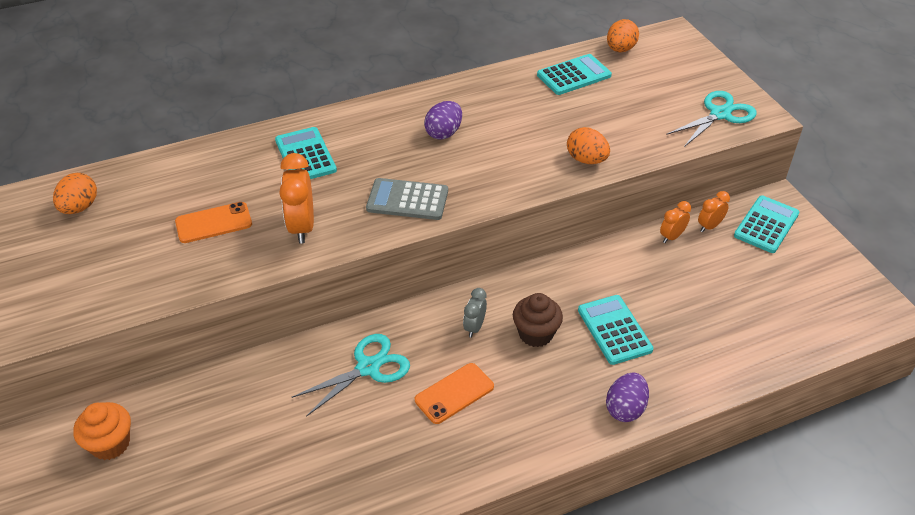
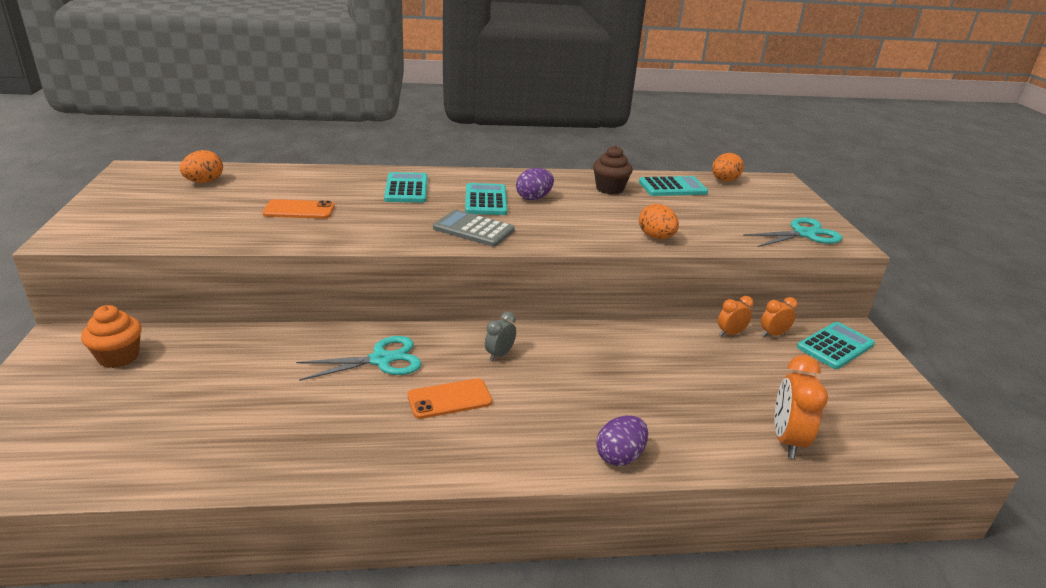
camera: 15 degrees right, 15 degrees down
orange clock [279,153,314,244] -> orange clock moved to [775,355,828,458]
brown cupcake [513,293,563,347] -> brown cupcake moved to [593,145,633,195]
turquoise calculator [578,295,654,365] -> turquoise calculator moved to [465,183,507,215]

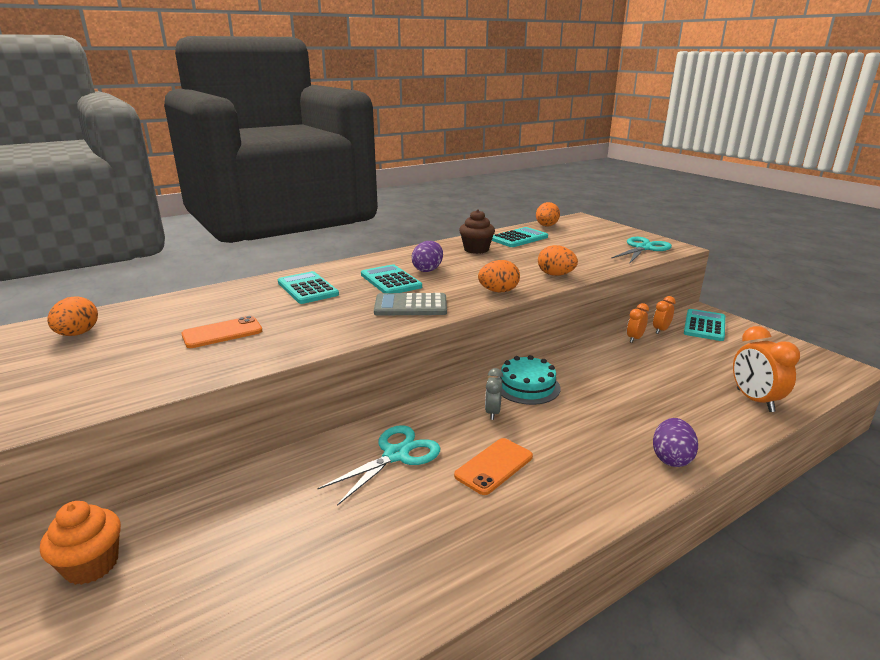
camera: 25 degrees left, 5 degrees down
none -> orange egg [478,260,520,292]
none -> turquoise cake [498,355,561,405]

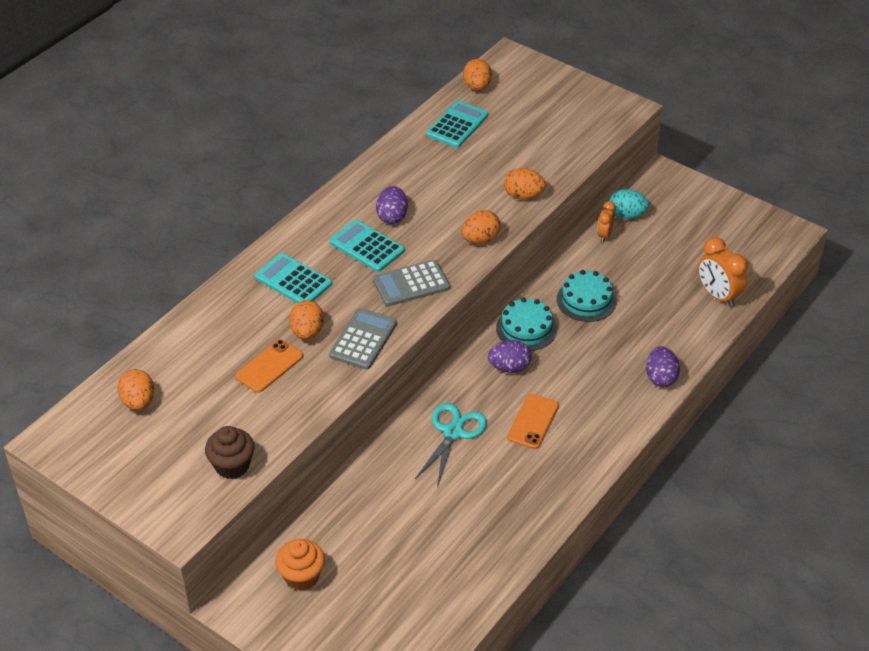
camera: 20 degrees left, 20 degrees up
brown cupcake [459,209,495,254] -> brown cupcake moved to [205,426,255,479]
grey clock [485,368,503,420] -> purple egg [488,340,532,373]
turquoise scissors [611,237,672,264] -> none
orange clock [653,296,676,334] -> turquoise egg [609,189,649,219]
turquoise calculator [684,309,725,341] -> none
none -> orange egg [290,300,324,340]
none -> grey calculator [329,308,397,370]
none -> turquoise cake [557,270,617,322]

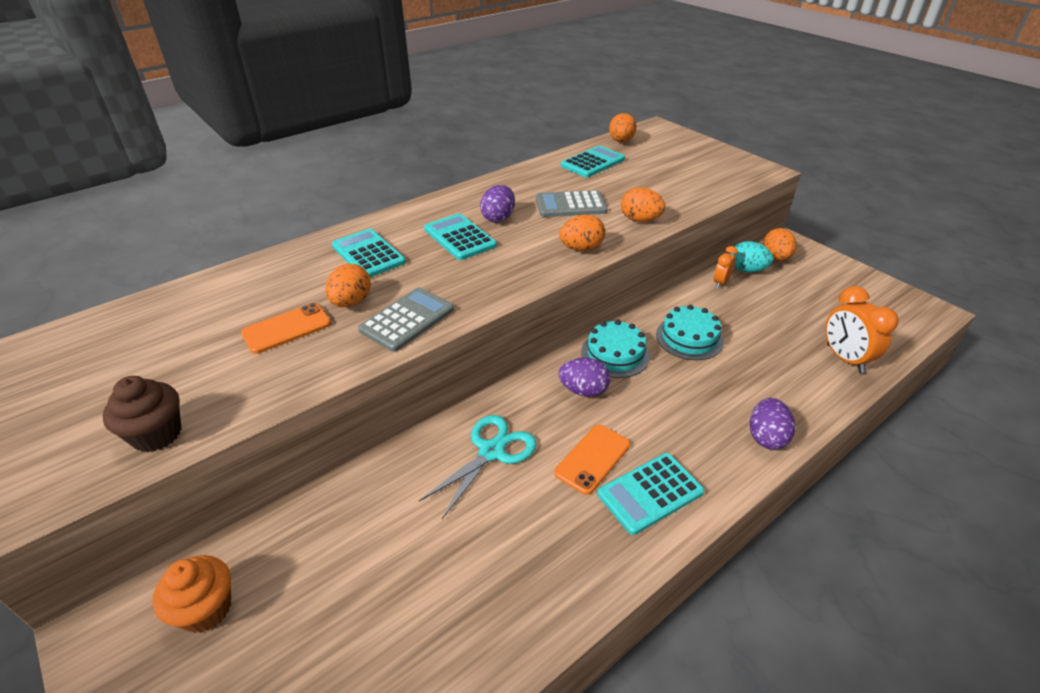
camera: 15 degrees right, 5 degrees down
orange egg [118,369,154,411] -> orange egg moved to [763,228,797,260]
grey calculator [373,260,450,306] -> grey calculator moved to [536,190,608,217]
none -> turquoise calculator [597,453,704,535]

